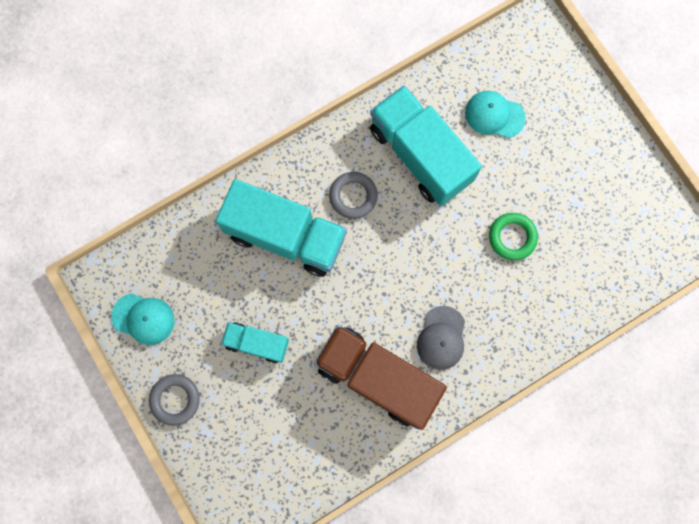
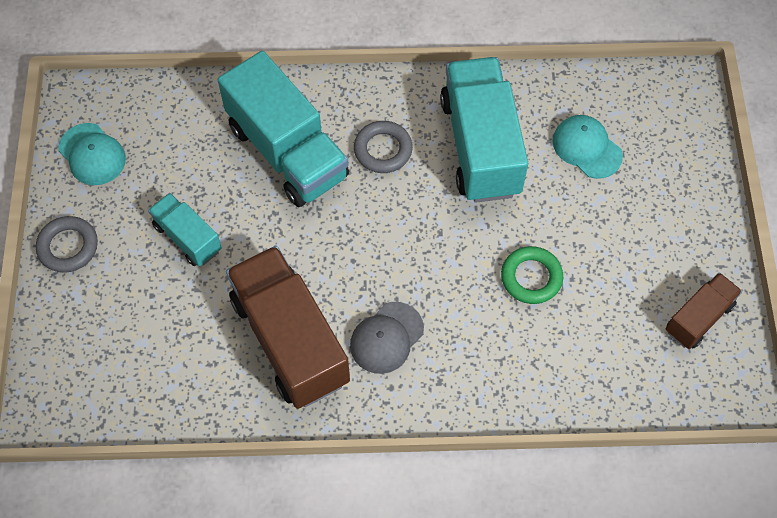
camera: 30 degrees right, 15 degrees down
none -> brown truck [666,272,742,349]

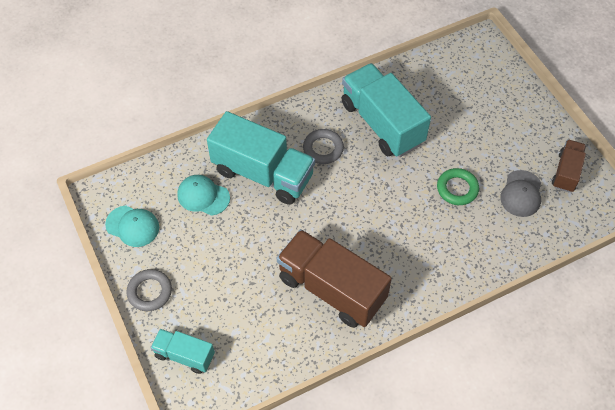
camera: 25 degrees left, 5 degrees down
turquoise truck [148,193,222,266] -> turquoise truck moved to [151,329,215,374]
grey cap [350,302,424,374] -> grey cap moved to [500,170,541,217]
turquoise cap [553,115,623,179] -> turquoise cap moved to [177,175,230,216]

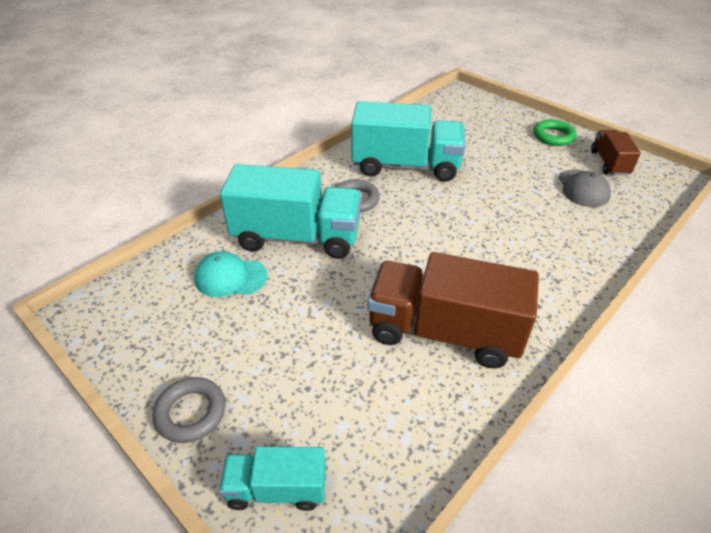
camera: 20 degrees left, 15 degrees down
turquoise cap [105,206,159,247] -> none
turquoise truck [341,63,431,157] -> turquoise truck turned 150 degrees clockwise [351,101,465,182]
green ring [437,168,479,205] -> green ring moved to [534,119,577,146]

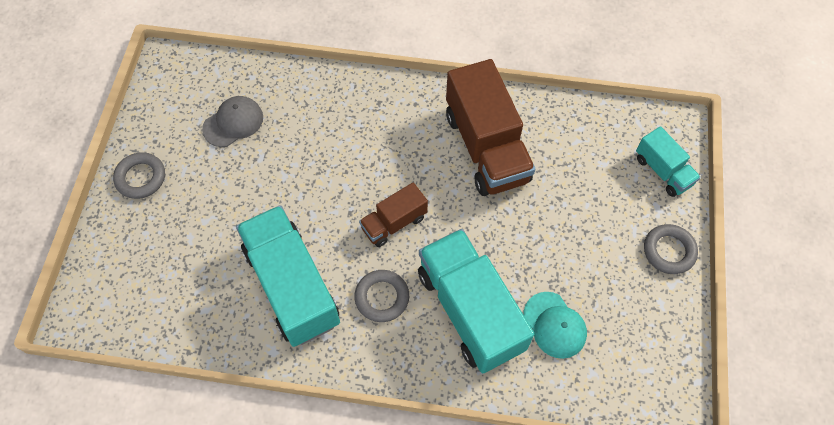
camera: 125 degrees left, 20 degrees up
green ring [534,119,577,146] -> grey ring [113,152,165,199]
brown truck [591,130,641,176] -> brown truck moved to [359,182,428,247]

